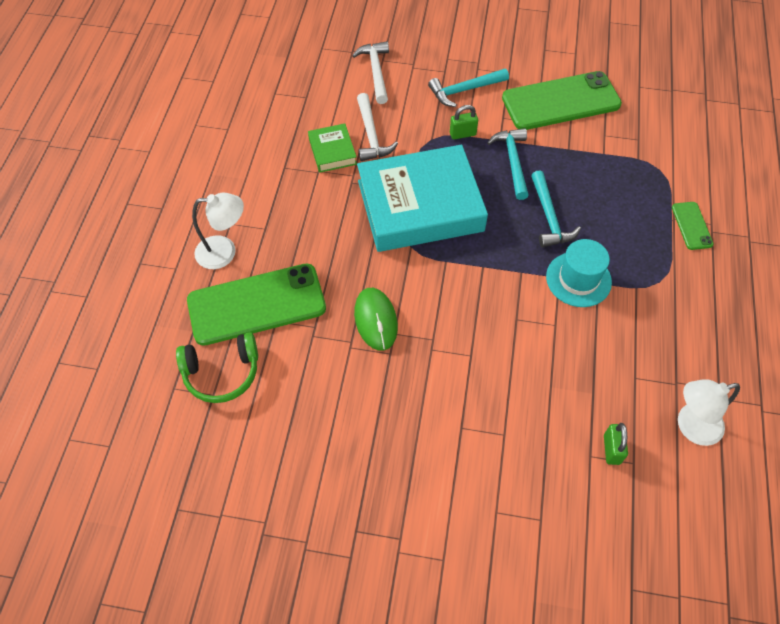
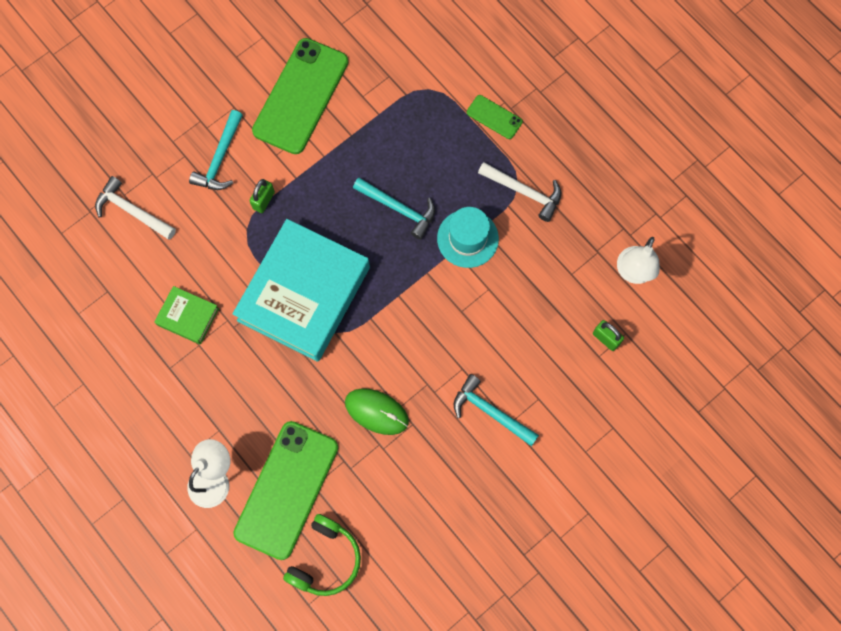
camera: 50 degrees left, 15 degrees up
white hammer [357,93,398,161] -> white hammer moved to [478,162,561,222]
turquoise hammer [487,128,529,200] -> turquoise hammer moved to [454,374,539,446]

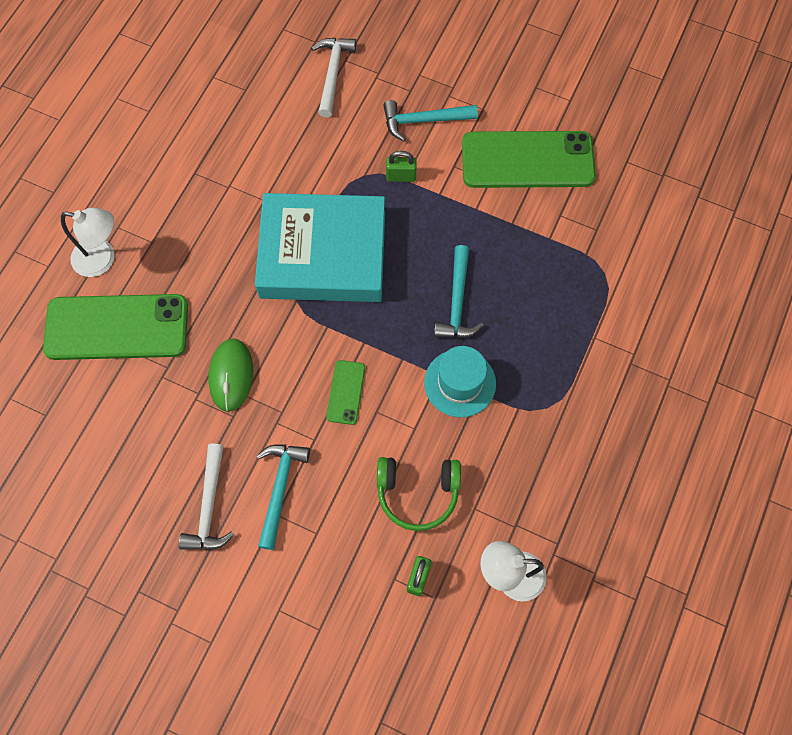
camera: 65 degrees right, 5 degrees down
green book [154,286,219,345] -> none
green headphones [283,514,361,596] -> green headphones moved to [377,457,461,531]
green phone [467,95,523,139] -> green phone moved to [326,360,365,425]
white hammer [478,162,561,222] -> white hammer moved to [179,443,234,550]

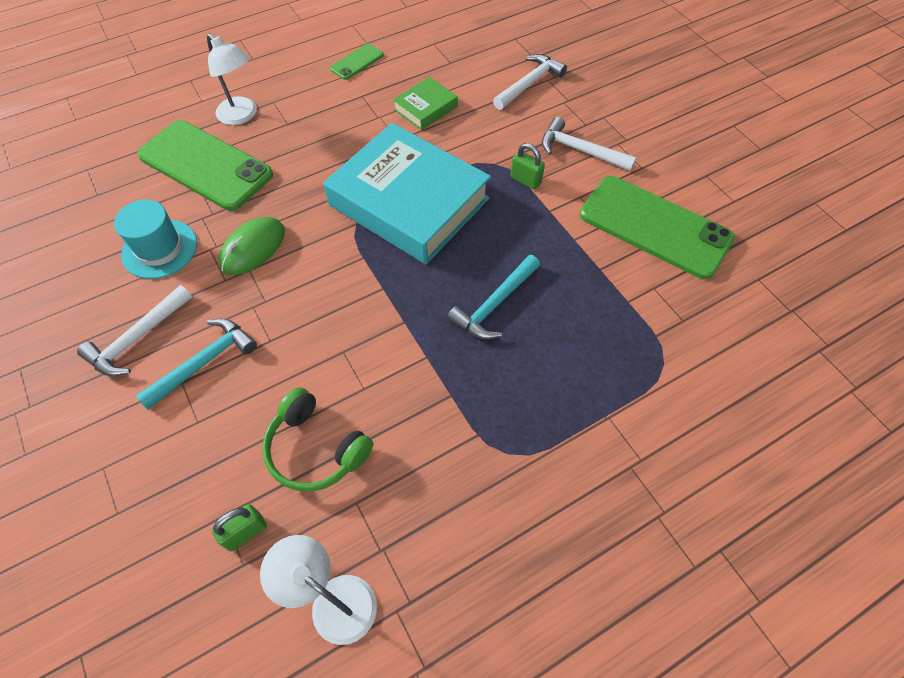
camera: 35 degrees right, 10 degrees down
green phone [326,360,365,425] -> green phone moved to [330,43,384,80]
turquoise hammer [383,100,478,141] -> white hammer [542,117,637,171]
turquoise hat [424,346,496,417] -> turquoise hat moved to [114,200,197,279]
none -> green book [393,77,458,130]

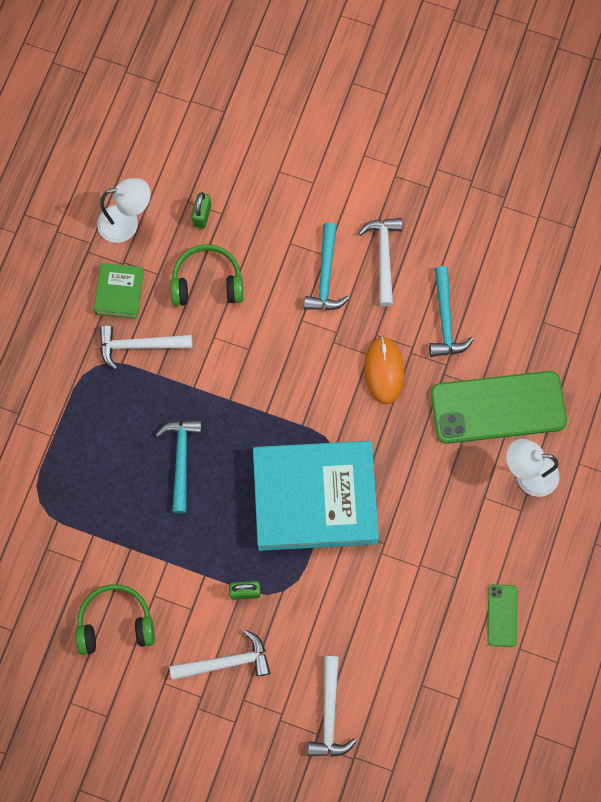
camera: 140 degrees right, 15 degrees up
turquoise hat [114,200,197,279] -> turquoise hammer [429,266,474,357]
green mouse [218,217,285,275] -> orange mouse [364,336,405,405]
green book [393,77,458,130] -> green book moved to [94,263,144,319]
green phone [580,176,735,279] -> green headphones [76,584,155,655]
none -> white hammer [99,325,193,370]

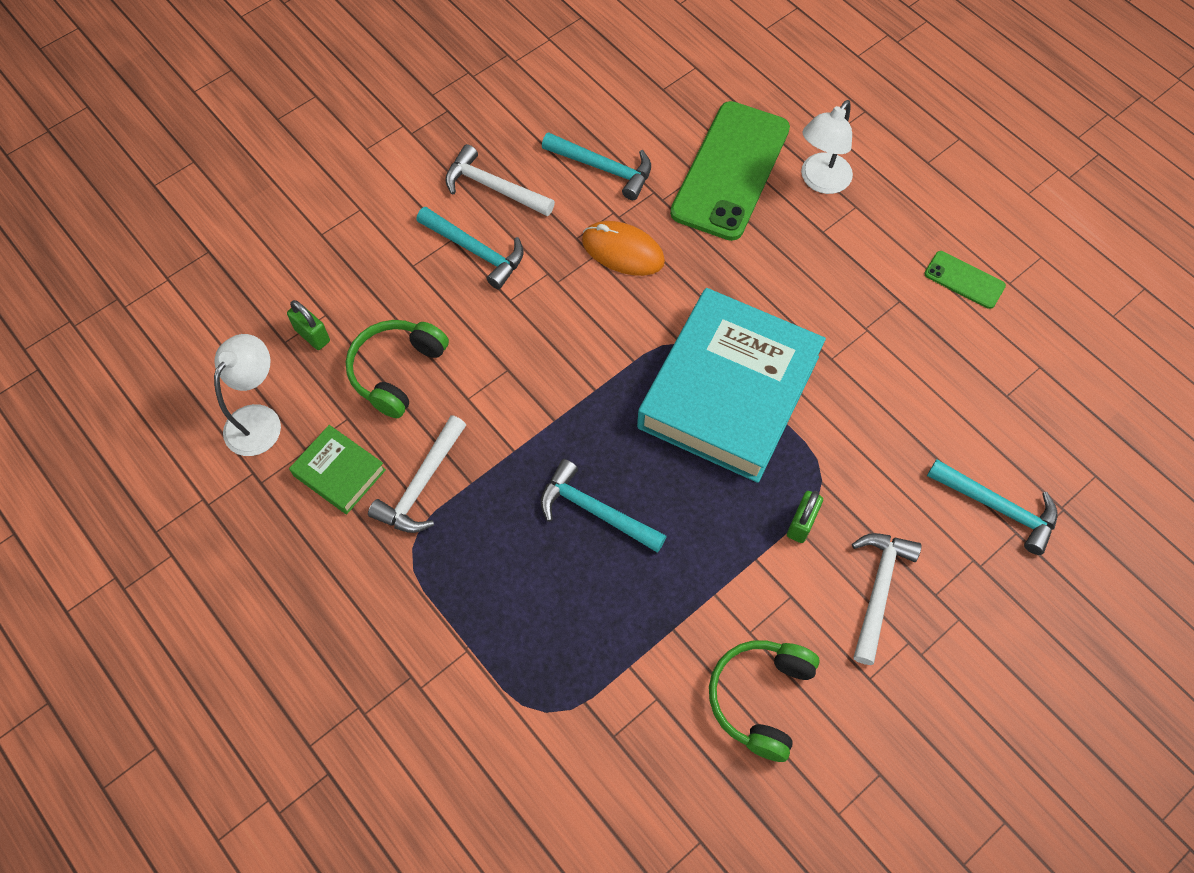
camera: 60 degrees left, 10 degrees down
white hammer [308,656,357,757] -> turquoise hammer [927,459,1057,555]

